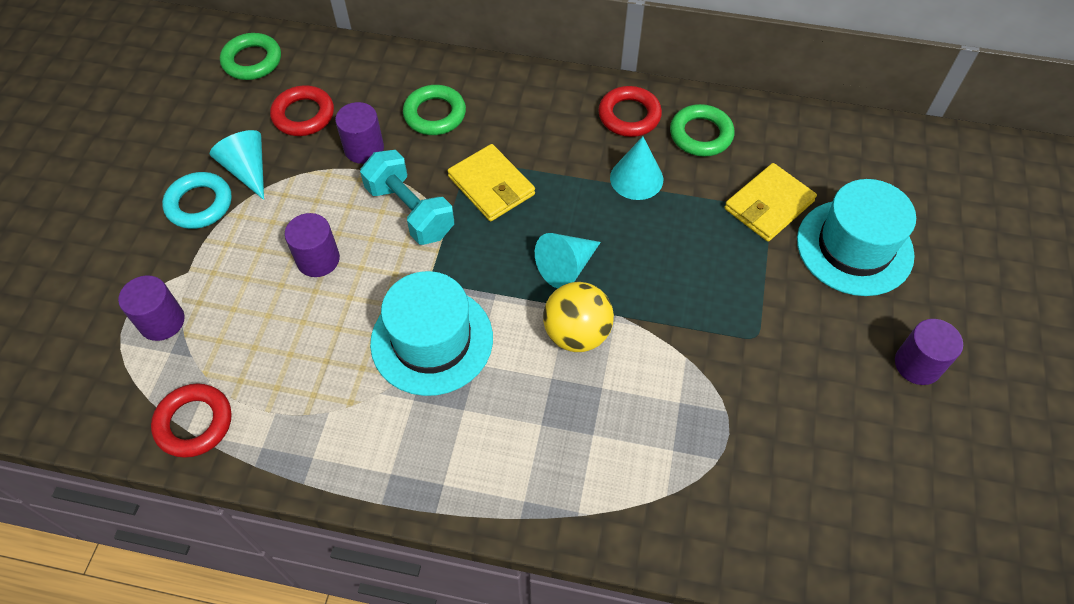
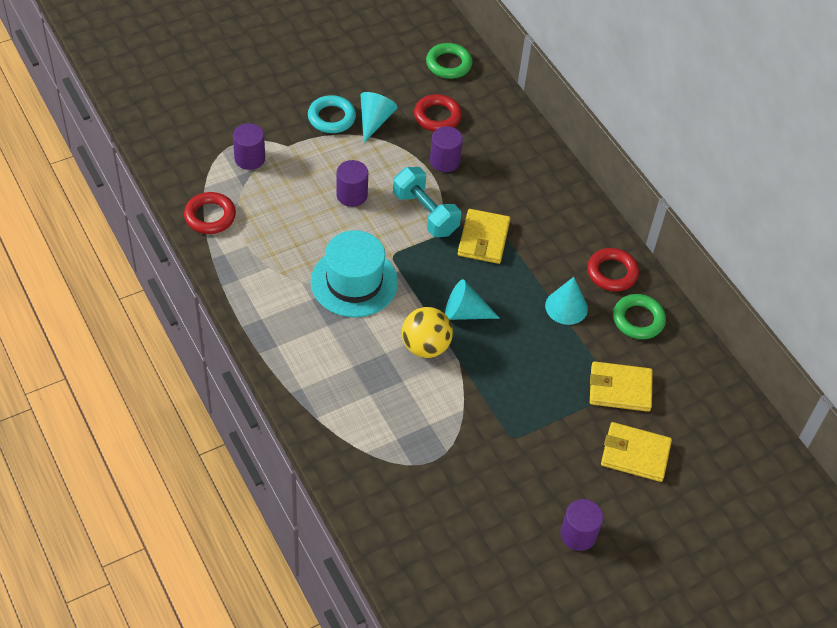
camera: 45 degrees right, 5 degrees down
turquoise dumbbell [360,150,454,245] -> turquoise dumbbell turned 45 degrees counterclockwise [393,167,461,237]
green ring [403,85,466,135] -> none
turquoise hat [797,179,916,296] -> yellow wallet [601,422,672,482]

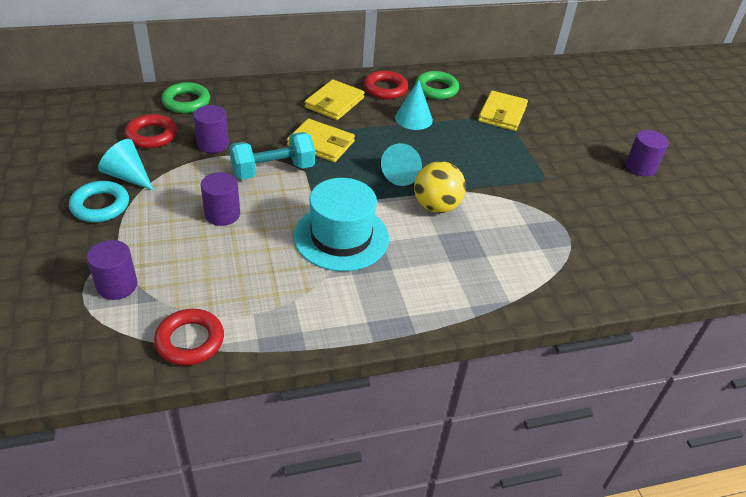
camera: 75 degrees left, 10 degrees down
green ring [426,43,473,79] -> green ring moved to [161,82,210,113]
yellow wallet [601,422,672,482] -> yellow wallet moved to [305,79,364,120]

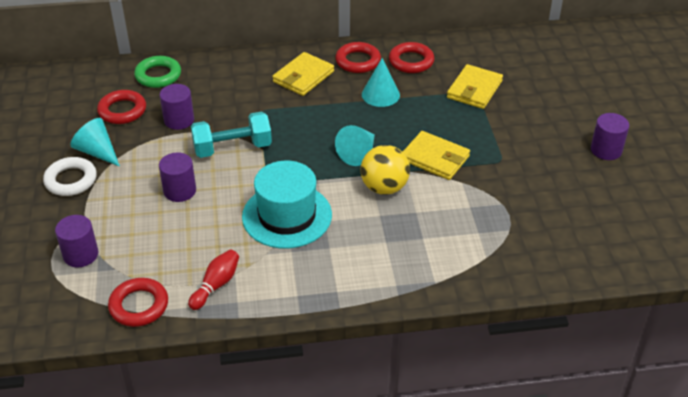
camera: 10 degrees right, 0 degrees up
turquoise ring [69,181,129,222] -> white ring [43,157,97,196]
yellow wallet [287,119,355,162] -> yellow wallet moved to [403,131,470,180]
green ring [415,71,459,99] -> red ring [389,42,435,73]
none -> red bowling pin [188,250,239,310]

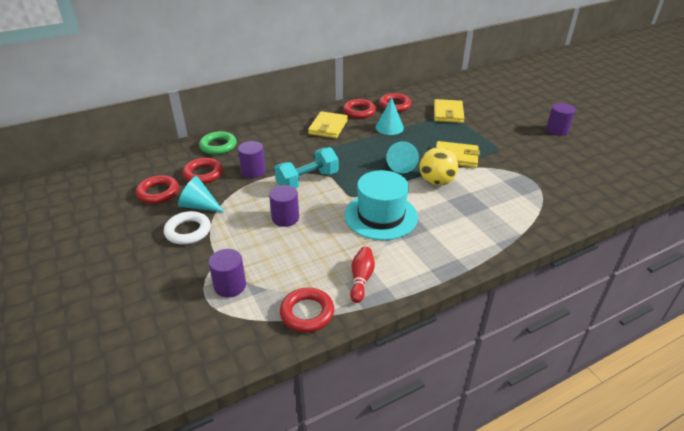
camera: 20 degrees left, 5 degrees down
none -> red ring [136,175,179,204]

